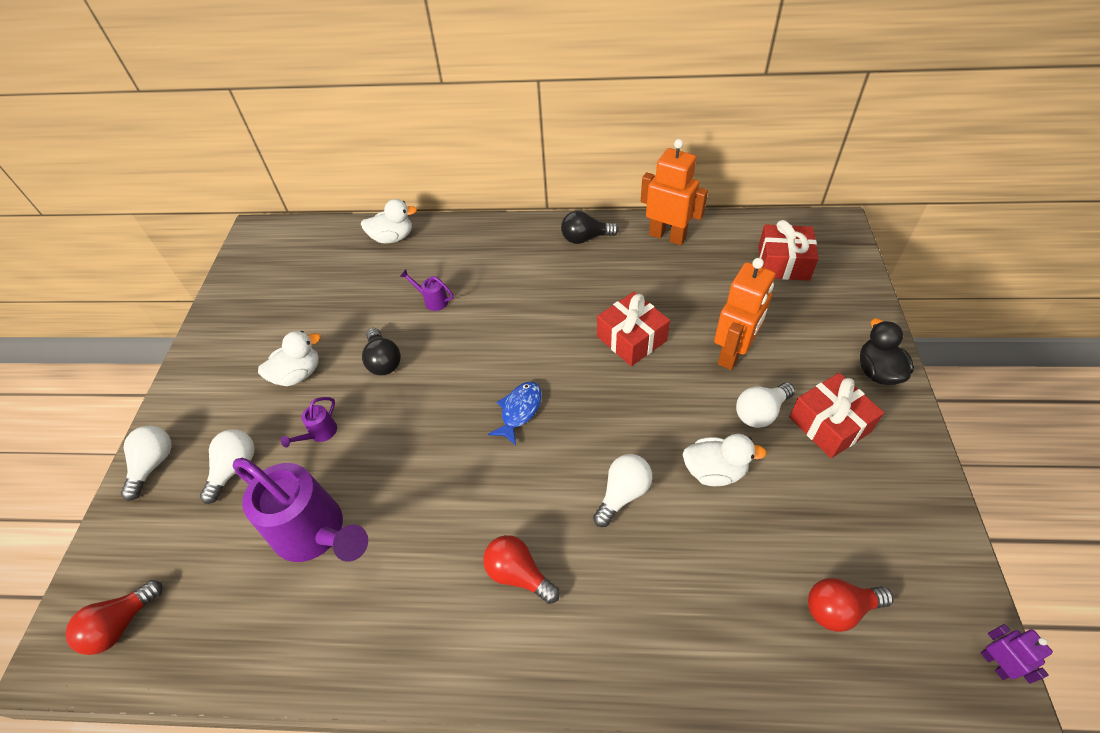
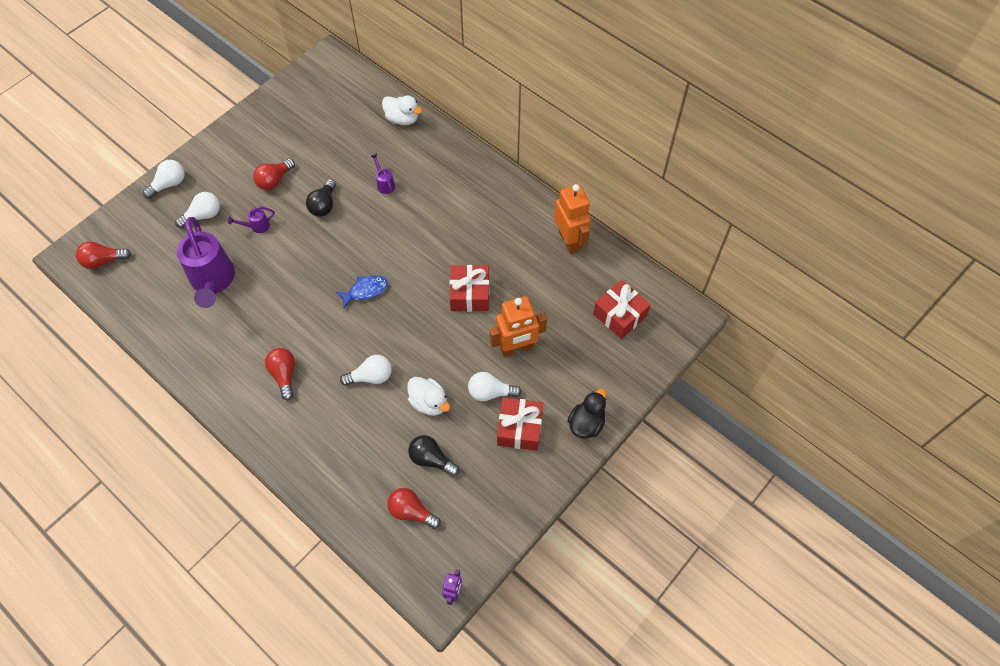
camera: 35 degrees right, 10 degrees up
white duck [258,331,321,386] -> red light bulb [253,159,295,190]
black light bulb [561,211,619,244] -> black light bulb moved to [408,435,459,476]

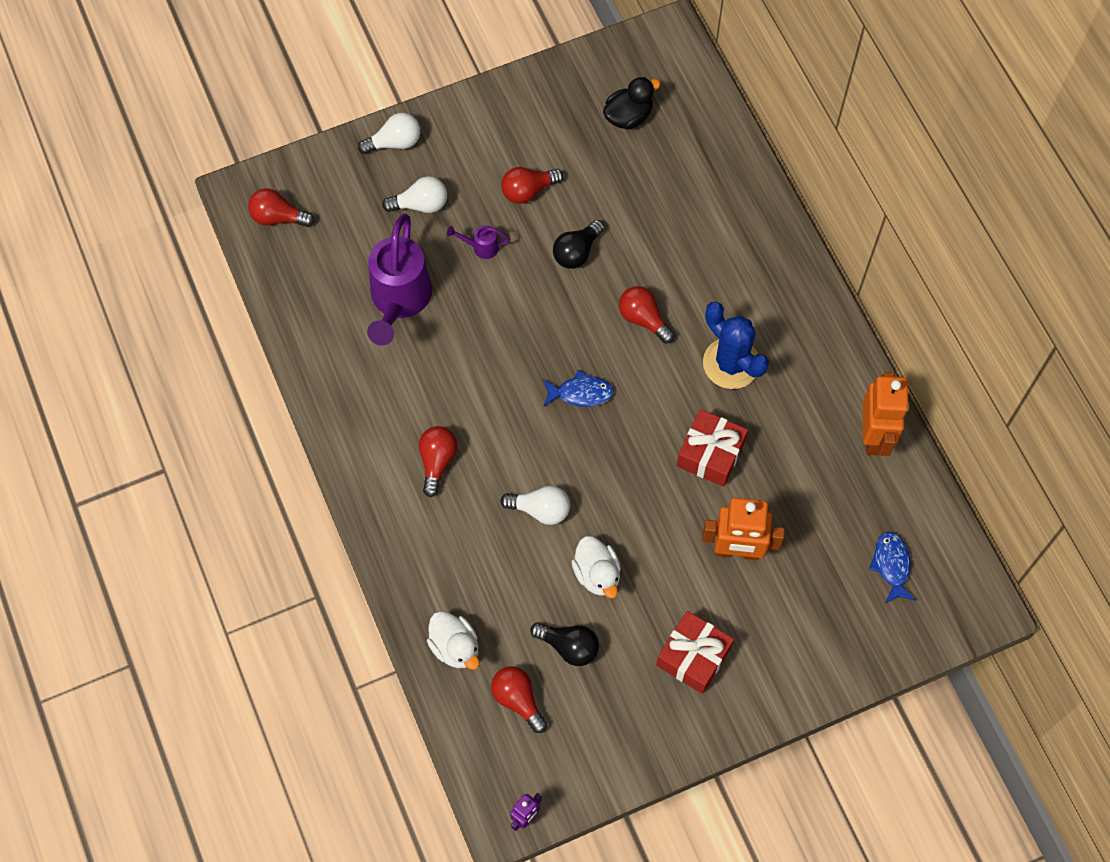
camera: 25 degrees right, 5 degrees up
purple watering can [371,154,395,194] -> none
white duck [382,96,422,125] -> white duck moved to [427,611,479,670]
black light bulb [408,435,459,476] -> black light bulb turned 150 degrees clockwise [530,622,599,666]
white light bulb [468,372,522,401] -> none
black duck [567,389,606,439] -> black duck moved to [603,77,660,130]
red gift [593,280,651,339] -> blue fish [869,532,915,603]
none -> red light bulb [619,286,675,344]
none -> blue cactus [703,302,769,389]

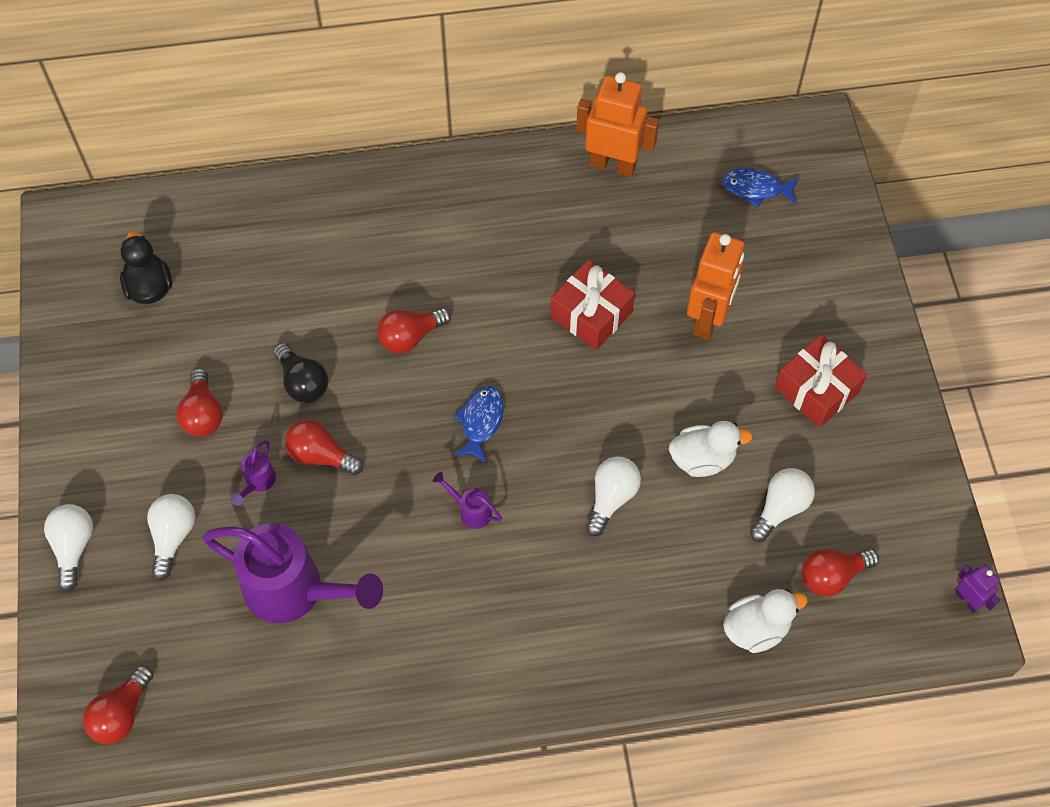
camera: 75 degrees left, 5 degrees down
red light bulb [419,426,457,497] -> red light bulb moved to [285,419,363,475]
black light bulb [530,622,599,666] -> white light bulb [750,468,815,542]
blue cactus [703,302,769,389] -> none
none -> purple watering can [433,472,502,529]

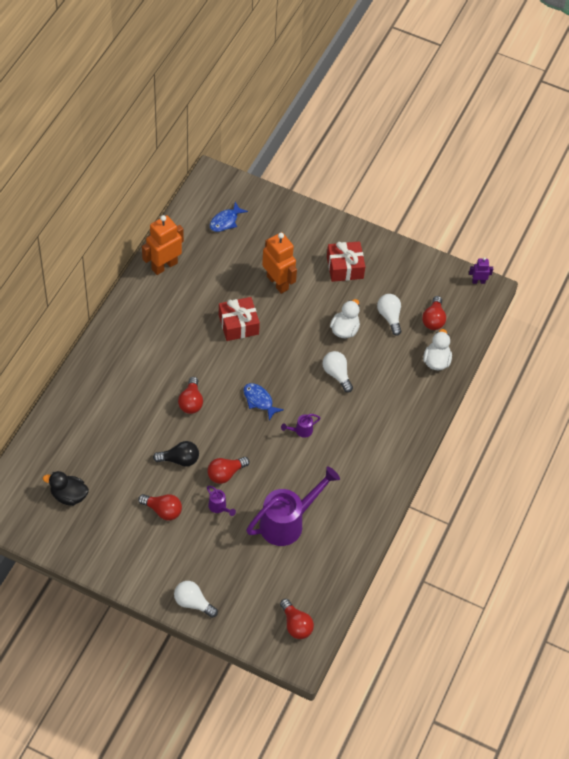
camera: 60 degrees left, 5 degrees down
white light bulb [147,494,195,580] -> none

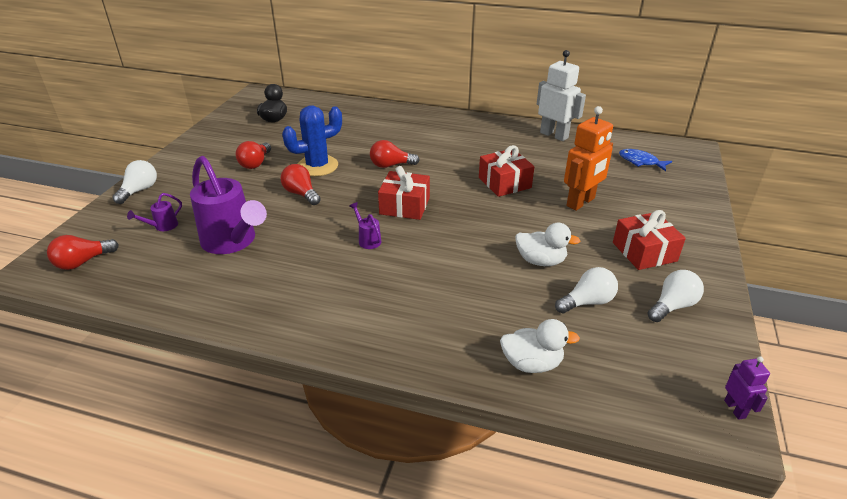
camera: 85 degrees right, 20 degrees down
orange robot [142,215,184,275] -> white robot [537,50,586,141]
black light bulb [153,441,199,467] -> blue cactus [282,105,342,176]
purple watering can [207,486,236,516] -> purple watering can moved to [127,193,182,231]
blue fish [243,383,284,421] -> red gift [378,166,430,220]
white light bulb [322,351,353,392] -> white light bulb moved to [647,270,704,322]
red light bulb [422,296,446,330] -> none

